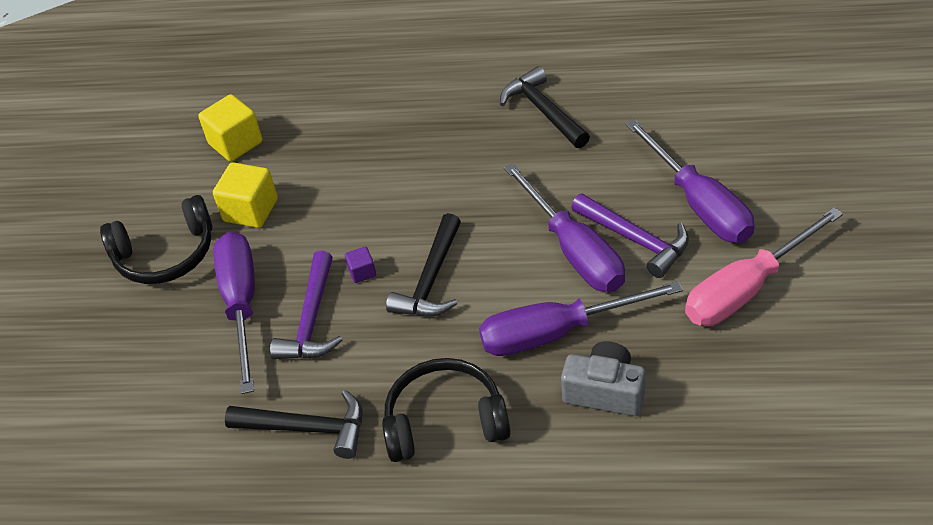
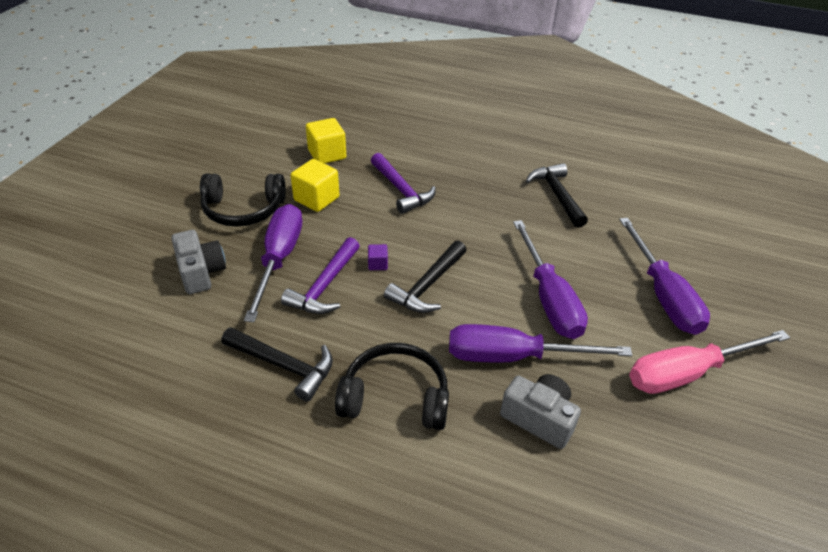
camera: 10 degrees right, 5 degrees down
purple hammer [571,193,689,278] -> purple hammer moved to [371,153,436,214]
none -> grey camera [171,230,226,294]

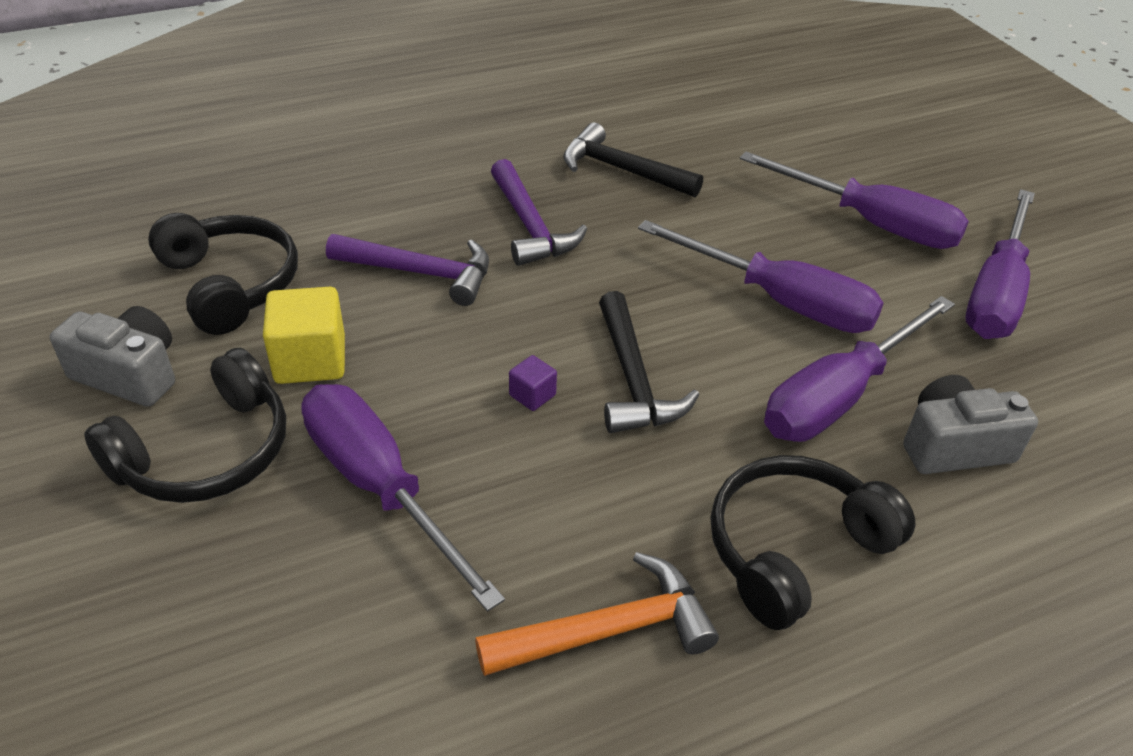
camera: 45 degrees left, 0 degrees up
grey camera [171,230,226,294] -> grey camera moved to [50,306,175,407]
black hammer [221,327,333,401] -> orange hammer [475,552,719,676]
purple hammer [281,237,360,314] -> purple hammer moved to [491,159,587,266]
yellow cube [306,118,346,164] -> black headphones [148,213,298,335]
pink screwdriver [629,330,791,394] -> purple screwdriver [965,189,1035,339]

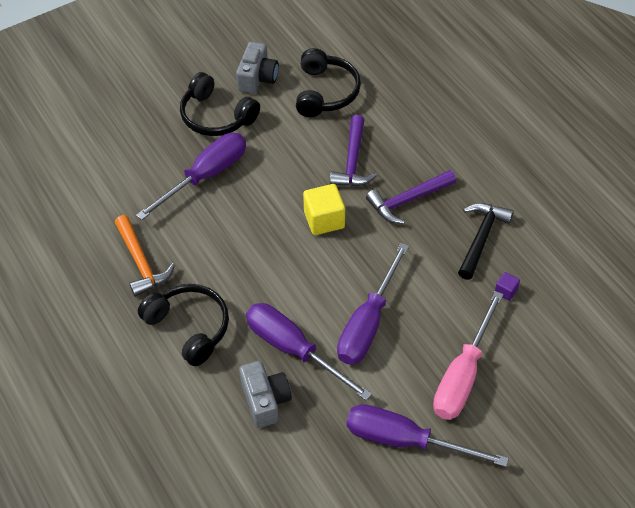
camera: 85 degrees right, 10 degrees up
black headphones [148,213,298,335] -> black headphones turned 45 degrees counterclockwise [296,48,361,117]
yellow cube [263,287,345,384] -> yellow cube moved to [303,184,345,235]
purple cube [509,355,557,411] -> purple cube moved to [495,272,520,301]
black hammer [599,291,699,433] -> none
purple screwdriver [740,152,969,249] -> pink screwdriver [433,291,504,420]

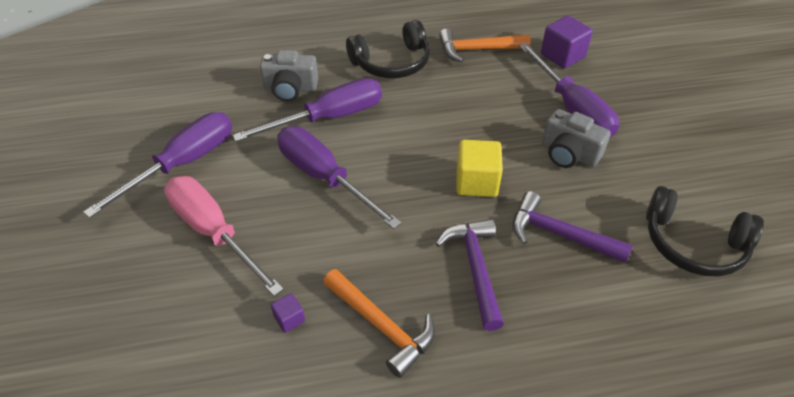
camera: 110 degrees right, 5 degrees down
black headphones [180,72,260,136] -> none
grey camera [236,42,279,94] -> grey camera moved to [542,109,611,168]
black hammer [458,203,514,280] -> orange hammer [323,269,435,378]
none -> purple cube [541,16,593,68]

